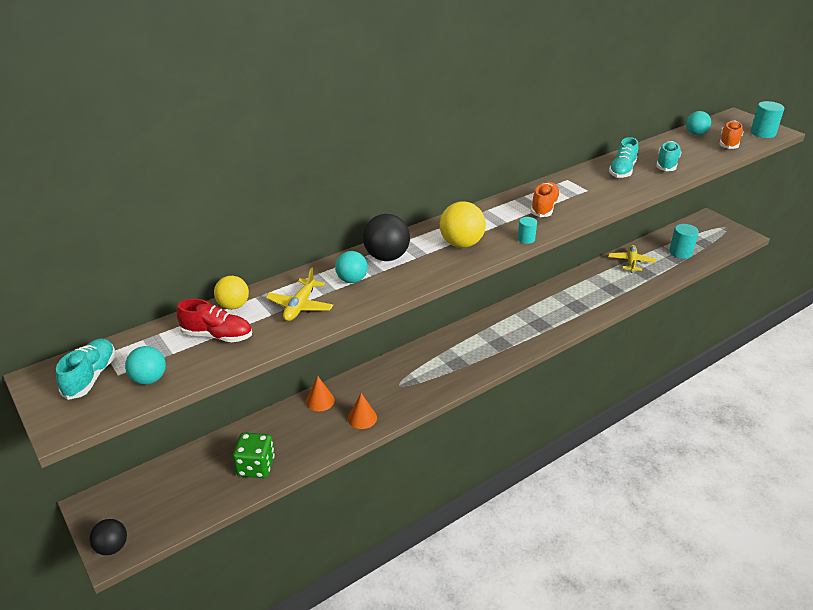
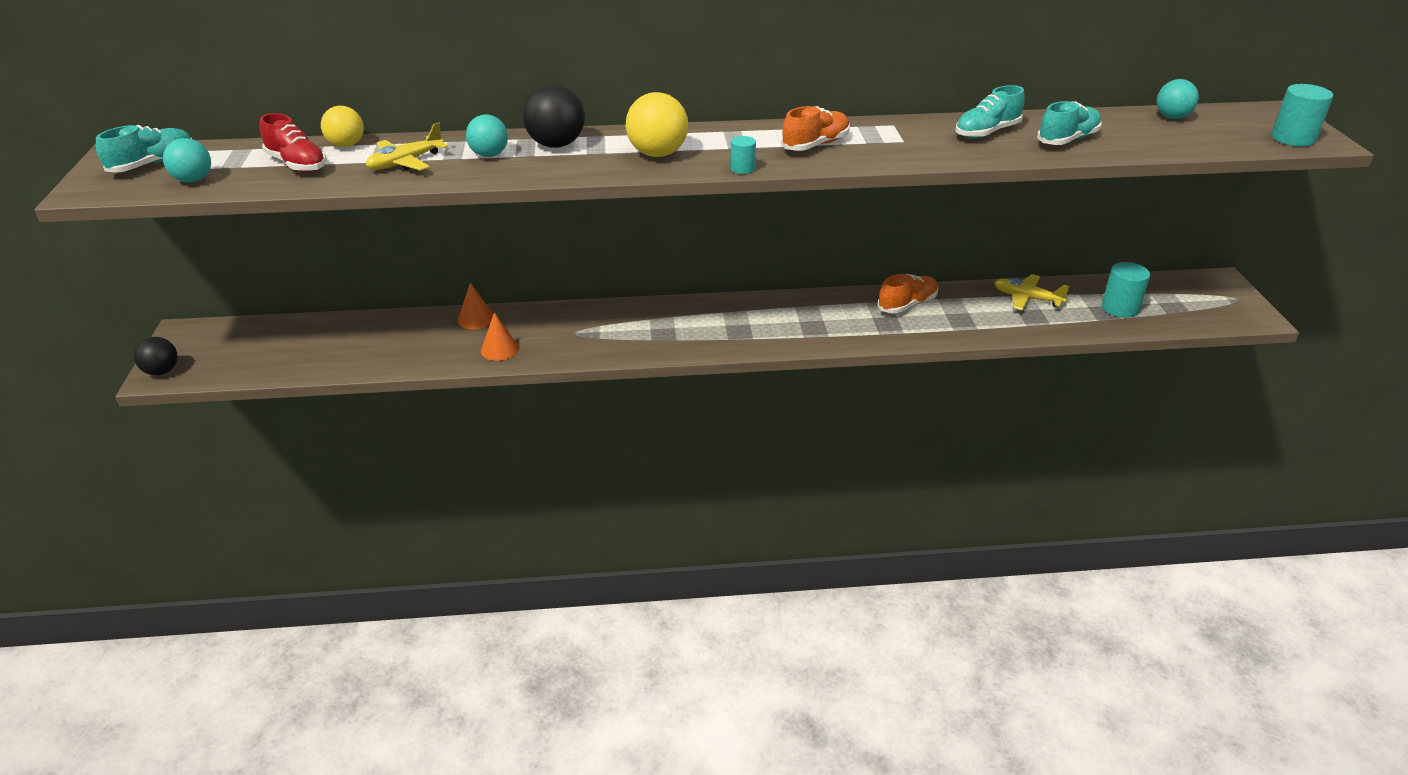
camera: 30 degrees right, 0 degrees up
green dice [233,432,275,478] -> none
yellow plane [608,245,656,273] -> yellow plane turned 105 degrees counterclockwise [994,274,1070,311]
orange shoe [720,120,744,149] -> orange shoe moved to [877,274,938,313]

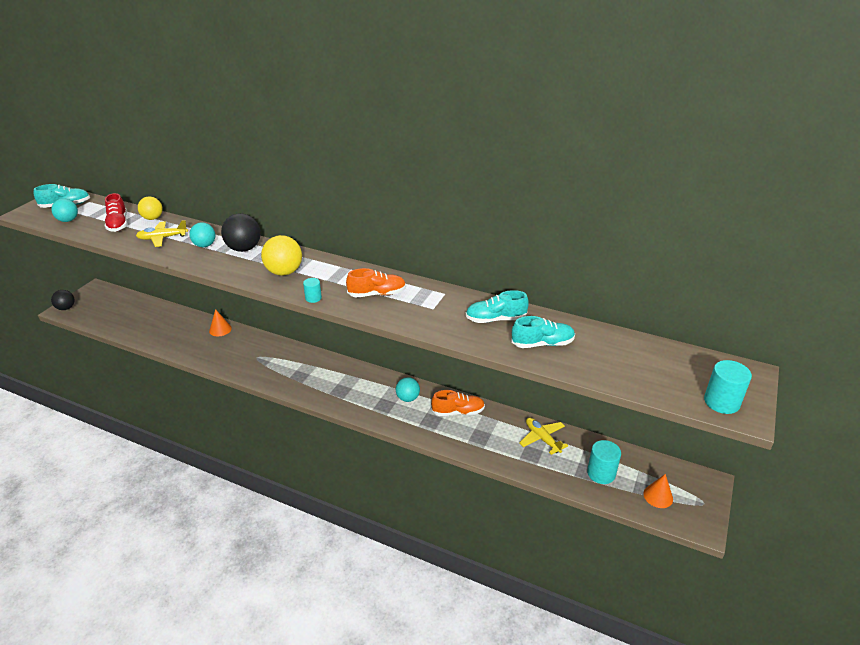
camera: 30 degrees right, 0 degrees up
orange cone [481,312,519,361] -> orange cone moved to [643,474,673,508]
turquoise ball [1157,79,1199,119] -> turquoise ball moved to [396,377,420,402]

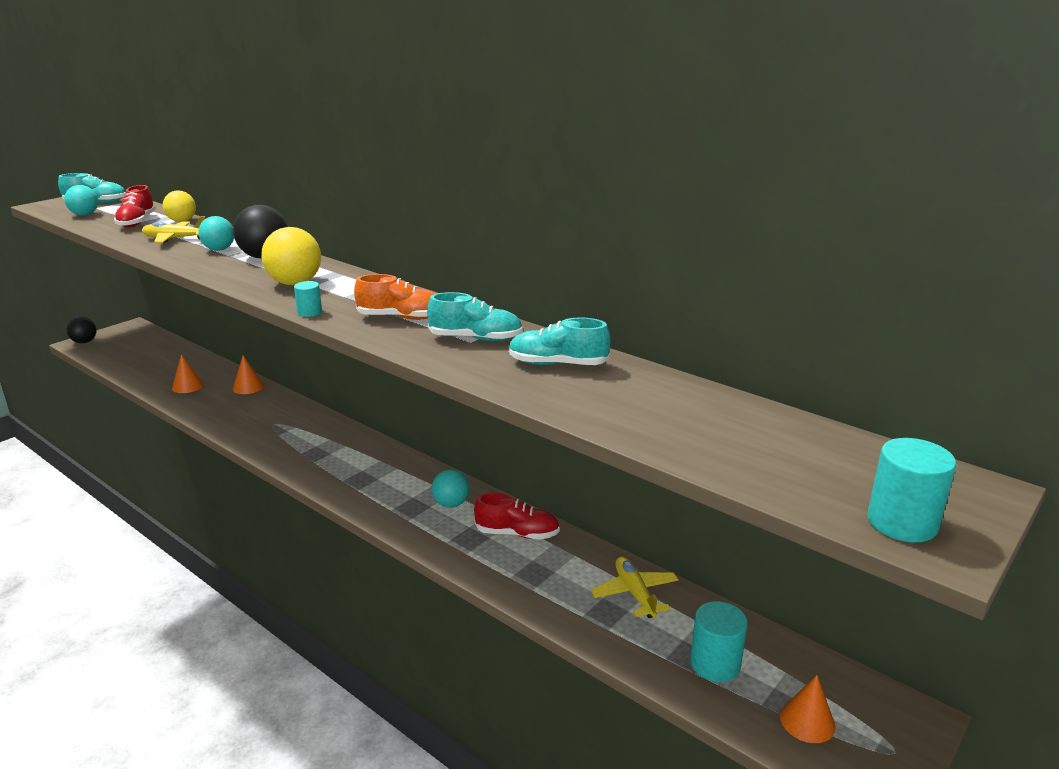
camera: 15 degrees right, 10 degrees down
orange shoe [431,390,485,416] -> red shoe [474,492,560,540]
turquoise shoe [511,316,575,348] -> turquoise shoe moved to [427,292,523,341]
none -> orange cone [172,354,204,393]

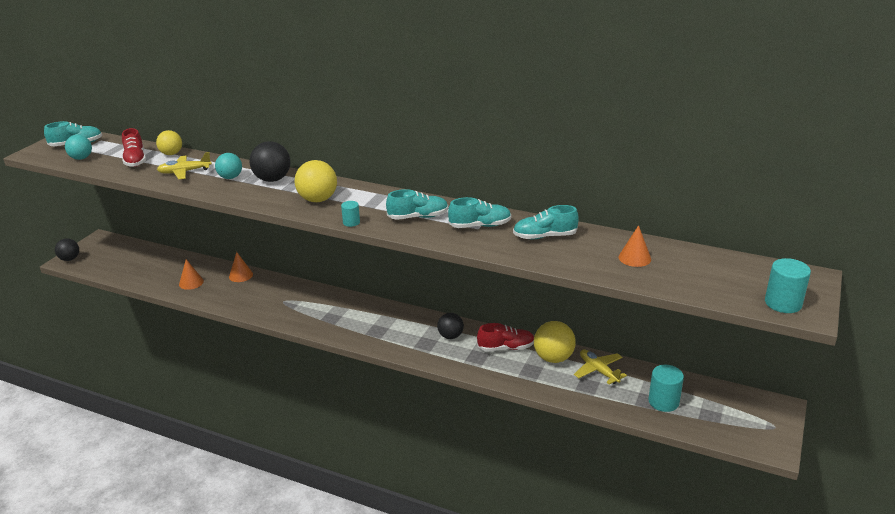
camera: 15 degrees left, 5 degrees up
orange shoe [354,274,436,320] -> turquoise shoe [386,189,449,220]
turquoise ball [432,469,470,508] -> black ball [437,313,464,339]
orange cone [780,675,836,743] -> orange cone moved to [619,225,651,267]
none -> yellow ball [534,321,576,363]

